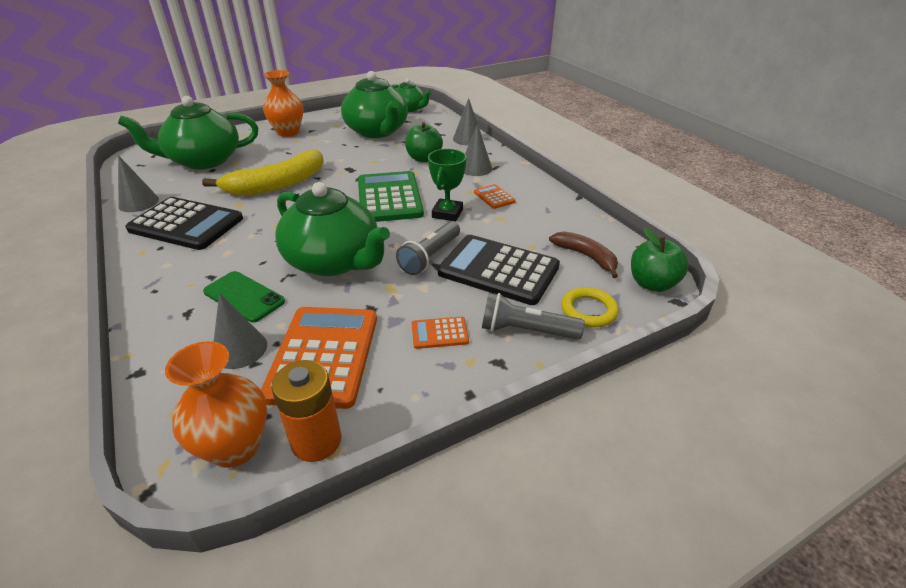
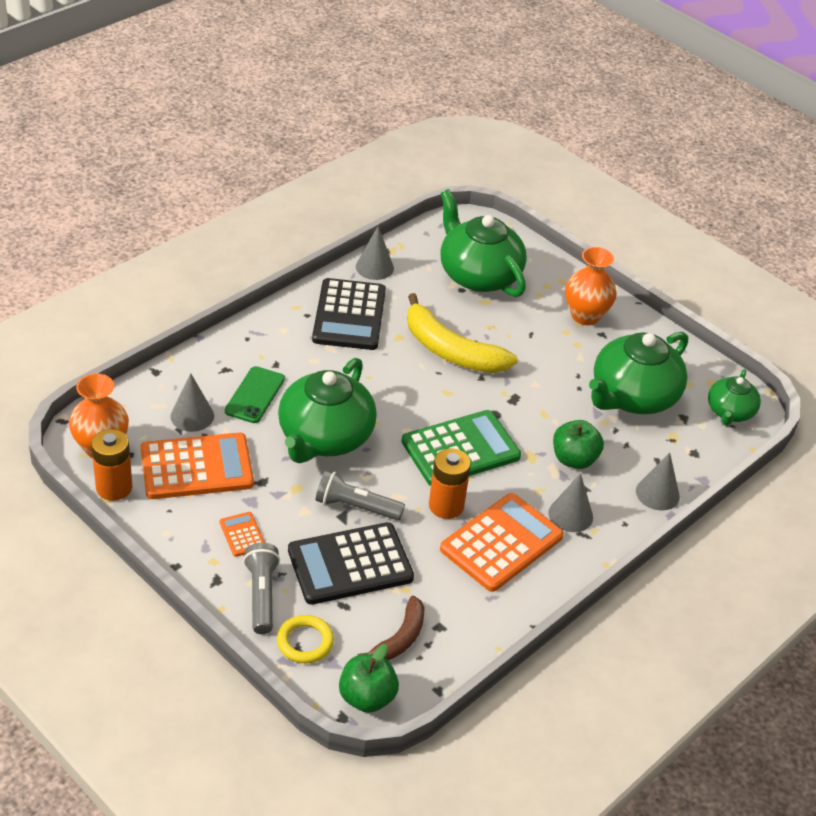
camera: 70 degrees right, 5 degrees up
green trophy [428,149,467,222] -> orange battery [429,448,471,519]
black calculator [438,235,560,305] -> black calculator turned 120 degrees counterclockwise [288,522,414,605]
orange calculator [474,184,516,209] -> orange calculator [440,493,564,592], size x2.23

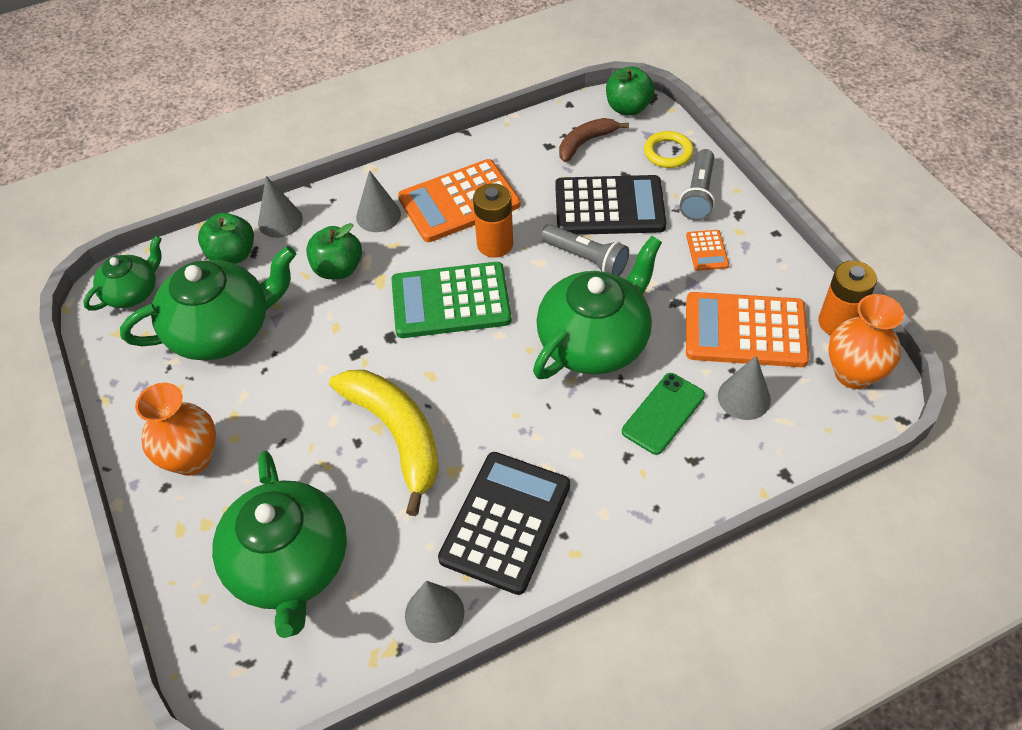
camera: 155 degrees left, 10 degrees up
none -> green apple [198,213,254,264]

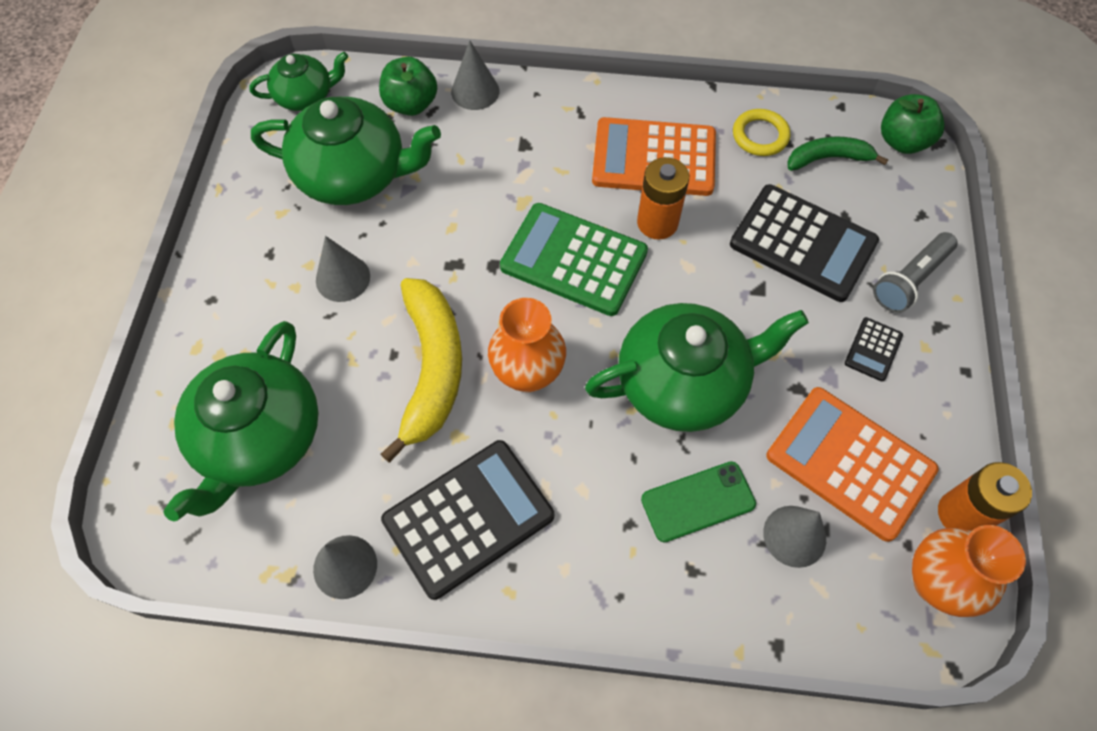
camera: 30 degrees right, 10 degrees up
orange vase [135,383,216,476] -> orange vase moved to [488,298,566,392]
green apple [306,223,362,279] -> none
grey cone [356,170,401,232] -> grey cone moved to [316,236,370,302]
grey flashlight [540,224,629,276] -> none
brown banana [559,118,629,162] -> green banana [787,136,888,171]
yellow ring [644,131,694,168] -> yellow ring moved to [733,109,790,156]
orange calculator [686,230,729,271] -> black calculator [845,317,903,381]

